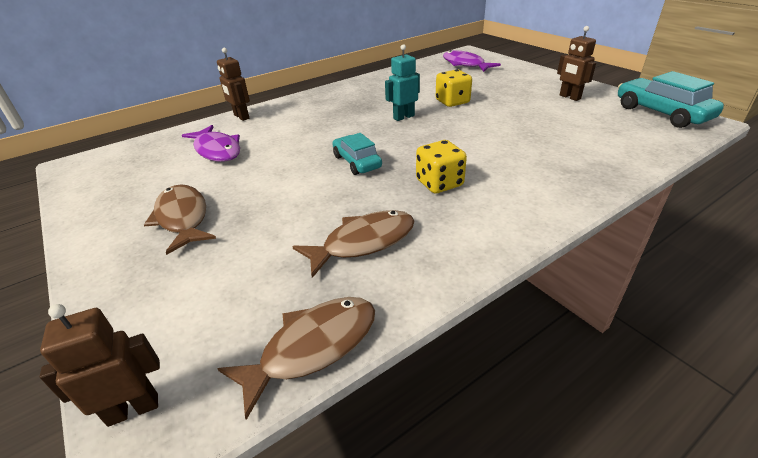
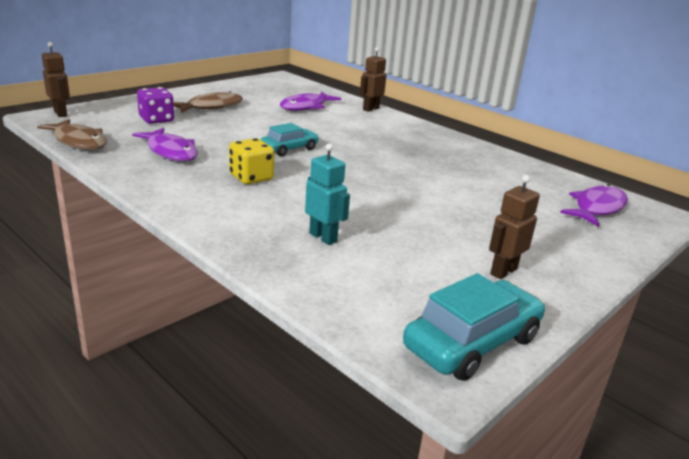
camera: 75 degrees right, 10 degrees down
brown fish [292,210,414,278] -> purple fish [132,128,198,161]
turquoise robot [385,44,420,121] -> turquoise robot moved to [305,143,350,245]
yellow dice [436,69,472,107] -> none
none -> purple dice [137,87,174,124]

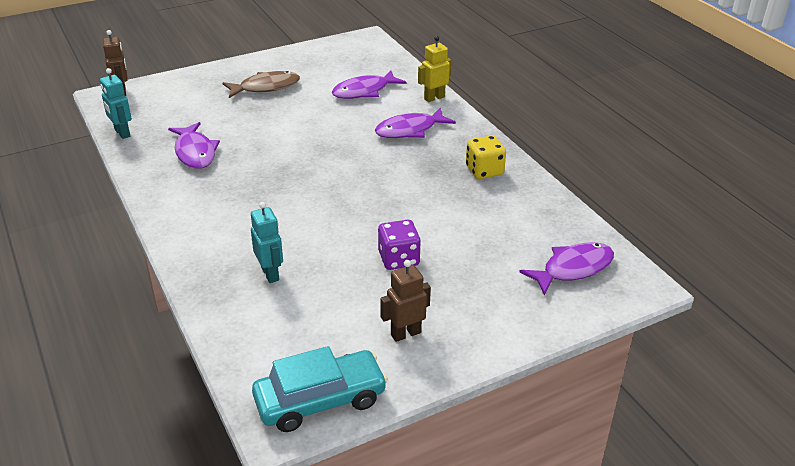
camera: 20 degrees right, 10 degrees up
brown fish [37,119,107,150] -> turquoise robot [100,68,132,139]
purple dice [137,87,174,124] -> purple dice moved to [378,220,421,270]
yellow dice [229,138,274,184] -> yellow dice moved to [466,135,506,179]
turquoise car [261,123,319,156] -> none
brown robot [360,47,387,112] -> yellow robot [418,36,451,102]
none -> purple fish [375,108,456,138]

